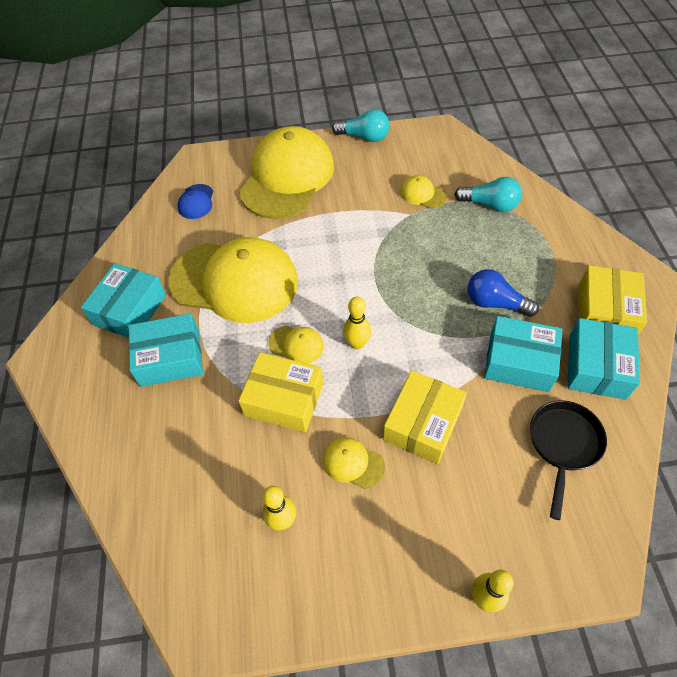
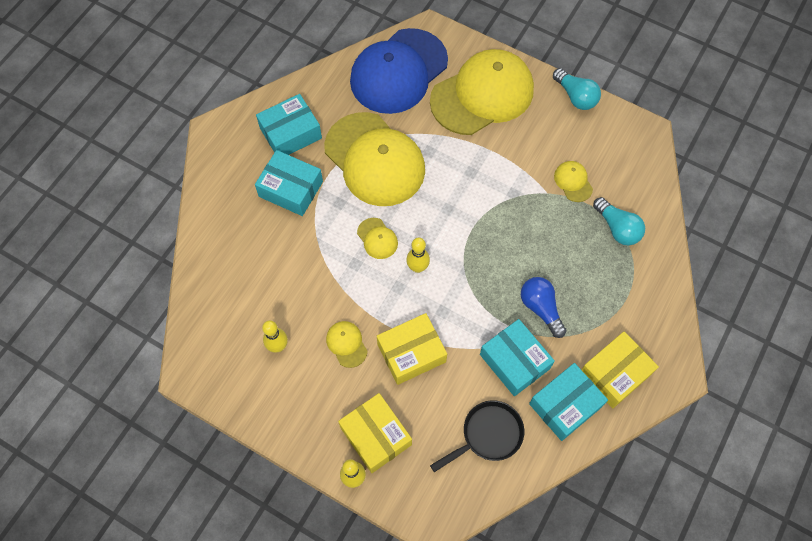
camera: 35 degrees right, 10 degrees up
blue cap [177,184,213,219] -> blue cap [350,28,448,114], size x2.49
yellow box [238,352,323,432] -> yellow box moved to [338,393,412,473]

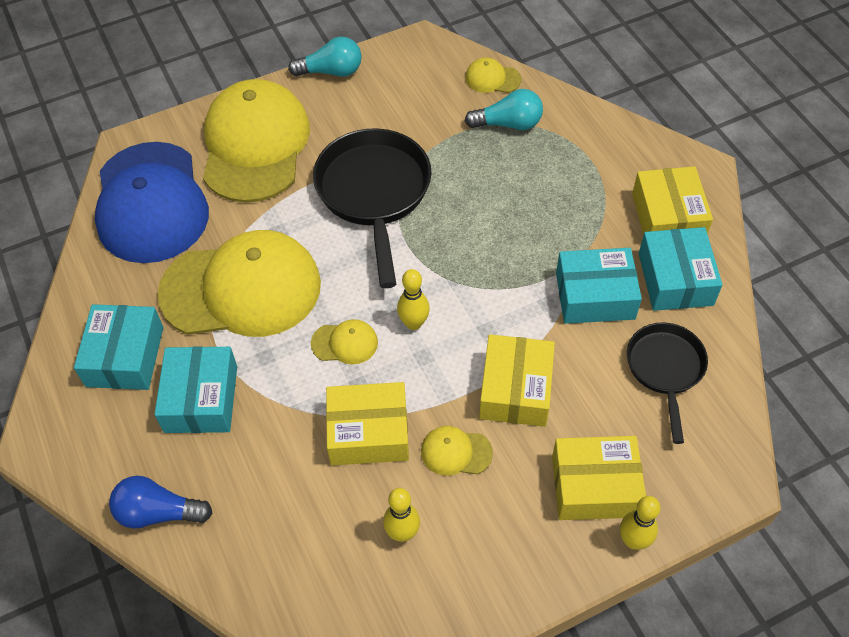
camera: 55 degrees left, 10 degrees down
turquoise box [255,150,323,216] -> turquoise box turned 60 degrees counterclockwise [154,346,237,433]
blue light bulb [521,277,566,338] -> blue light bulb moved to [109,476,212,529]
yellow cap [554,161,593,202] -> yellow cap moved to [465,58,521,93]
none -> black pan [313,128,431,288]
none -> yellow box [326,382,409,465]

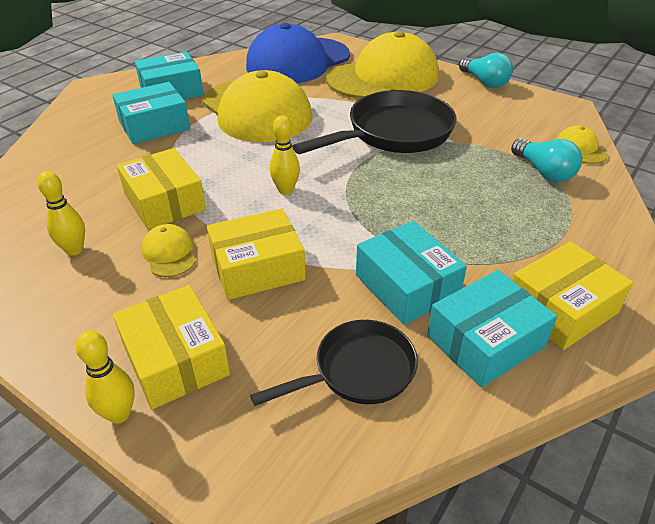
camera: 60 degrees right, 15 degrees down
blue light bulb [109,476,212,529] -> none
yellow cap [311,319,378,364] -> none

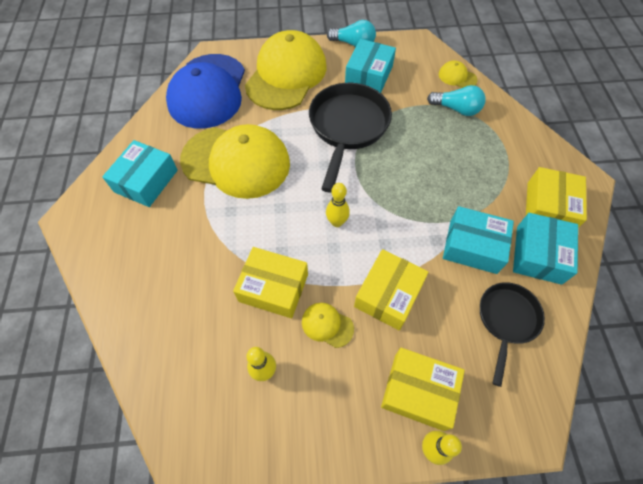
camera: 40 degrees left, 20 degrees up
turquoise box [112,82,190,144] -> turquoise box moved to [345,39,396,93]

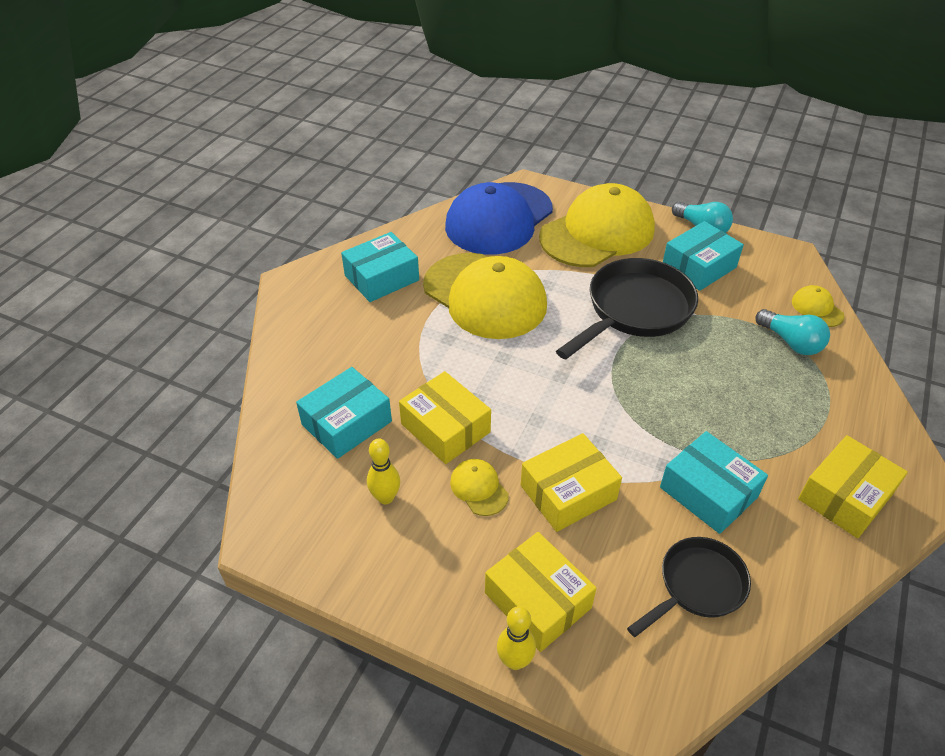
camera: 30 degrees right, 15 degrees down
yellow bowling pin [326,183,350,227] -> none
turquoise box [513,213,578,285] -> turquoise box moved to [296,367,392,459]

